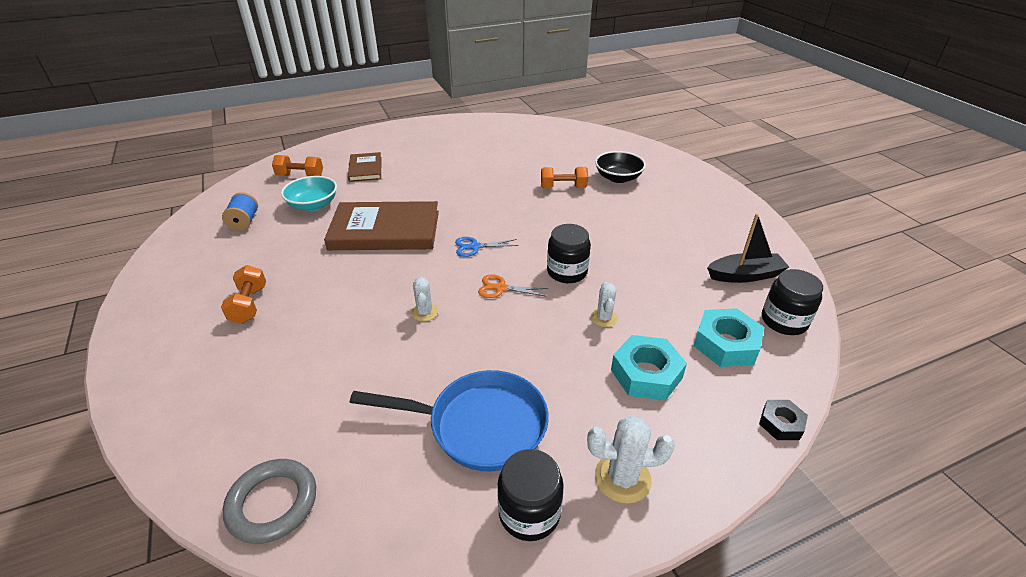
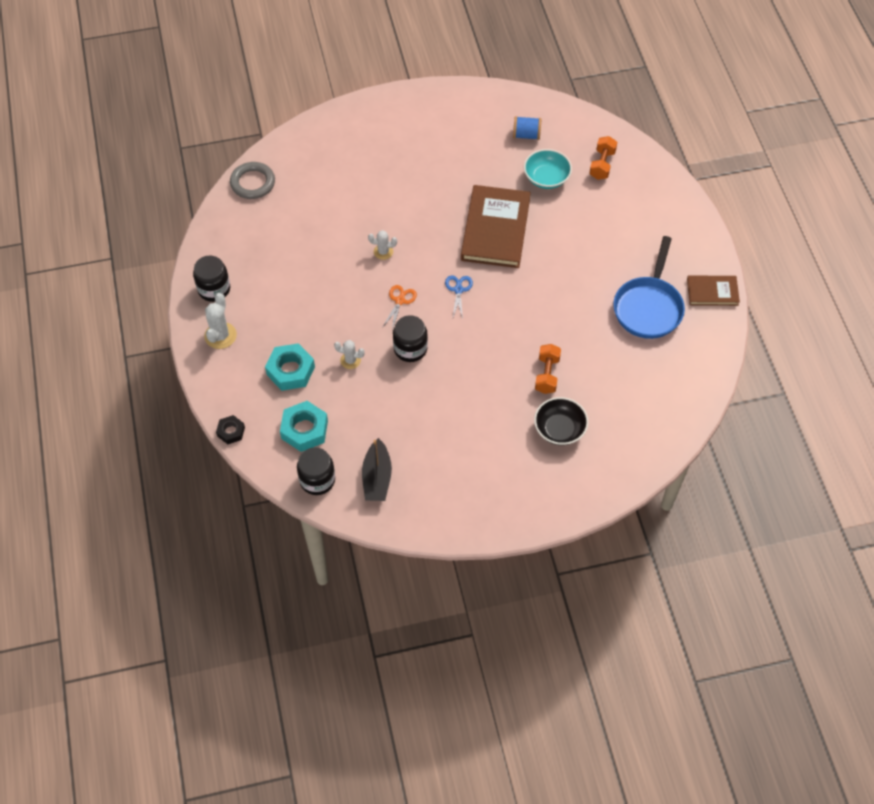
camera: 100 degrees right, 20 degrees up
orange dumbbell [221,265,266,324] -> none
brown book [348,152,382,182] -> brown book moved to [687,276,740,306]
blue pan [350,370,549,471] -> blue pan moved to [613,236,685,339]

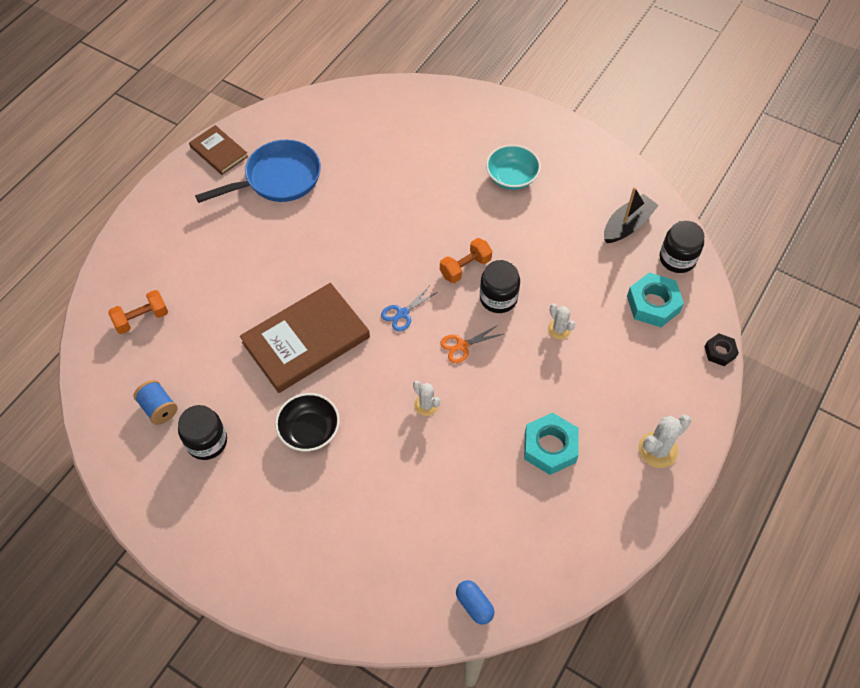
camera: 135 degrees left, 0 degrees up
black jar [193,255,230,302] -> black jar moved to [178,405,227,460]
grey ring [230,162,275,199] -> blue capsule [456,580,494,625]
turquoise nut [265,343,315,391] -> turquoise nut moved to [524,413,579,475]
turquoise bowl [524,149,572,189] -> turquoise bowl moved to [486,145,541,190]
black bowl [534,397,588,445] -> black bowl moved to [275,393,340,451]
orange dumbbell [535,344,561,394] -> orange dumbbell moved to [440,238,492,283]

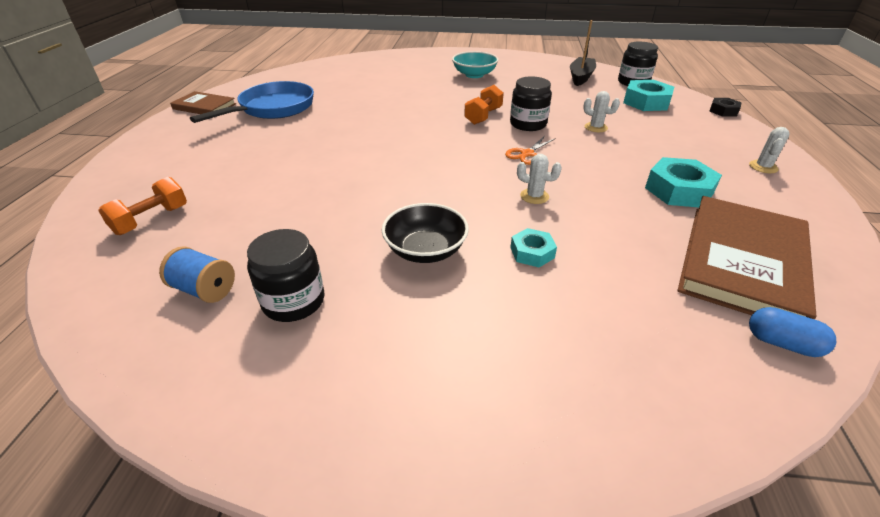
camera: 25 degrees left, 20 degrees down
brown book [240,283,370,393] -> brown book moved to [678,196,816,319]
blue scissors [381,285,438,332] -> none
white cactus [638,414,691,468] -> white cactus [749,127,790,173], size x0.64
none -> turquoise nut [510,228,557,267]

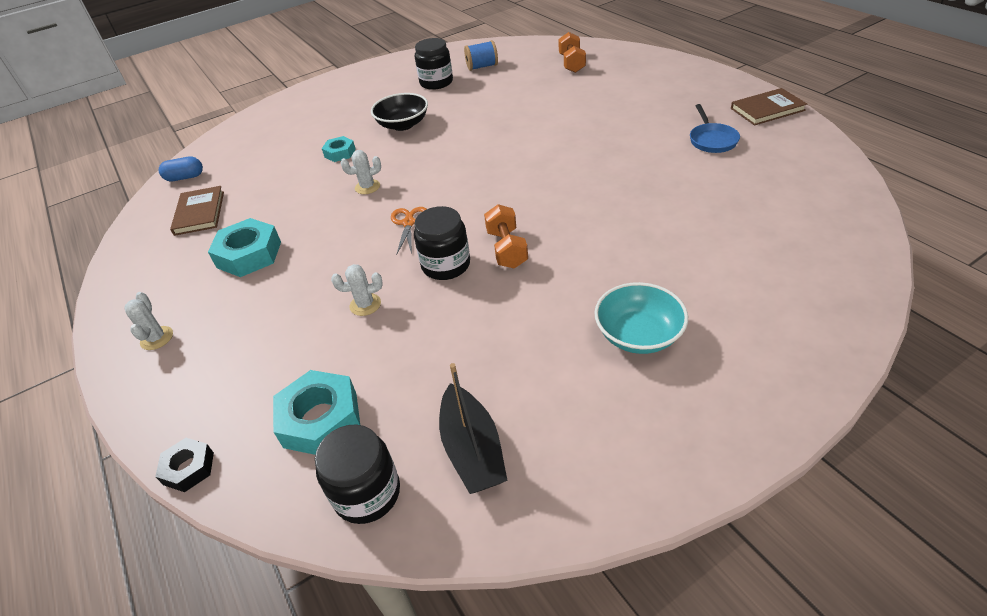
camera: 145 degrees right, 5 degrees up
blue pan [190,81,314,123] -> blue pan [690,104,740,153], size x0.53
brown book [678,196,816,319] -> brown book [170,186,224,236], size x0.54

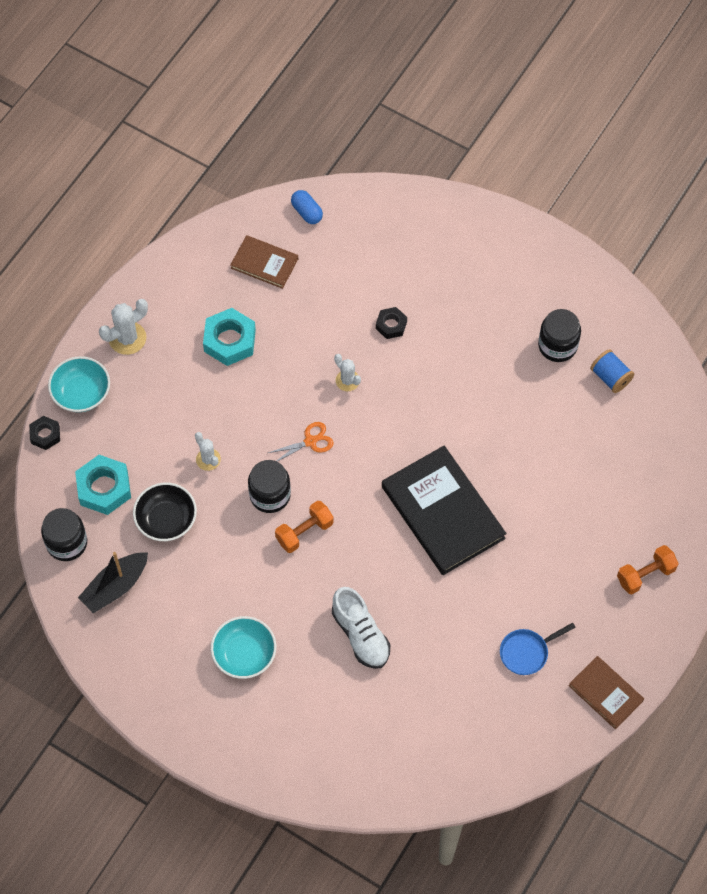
camera: 60 degrees right, 20 degrees up
white cactus [124,292,173,350] -> white cactus [99,299,148,355], size x1.57
brown book [170,186,224,236] -> brown book turned 60 degrees clockwise [230,235,298,289]
turquoise nut [322,136,356,162] -> black nut [376,307,407,339]
black bowl [371,93,428,131] -> black bowl moved to [133,483,197,541]
orange dumbbell [558,32,586,73] -> orange dumbbell moved to [617,545,679,594]
none -> turquoise bowl [48,356,110,412]
none -> white shoe [332,587,390,669]
none -> black book [382,446,506,575]

